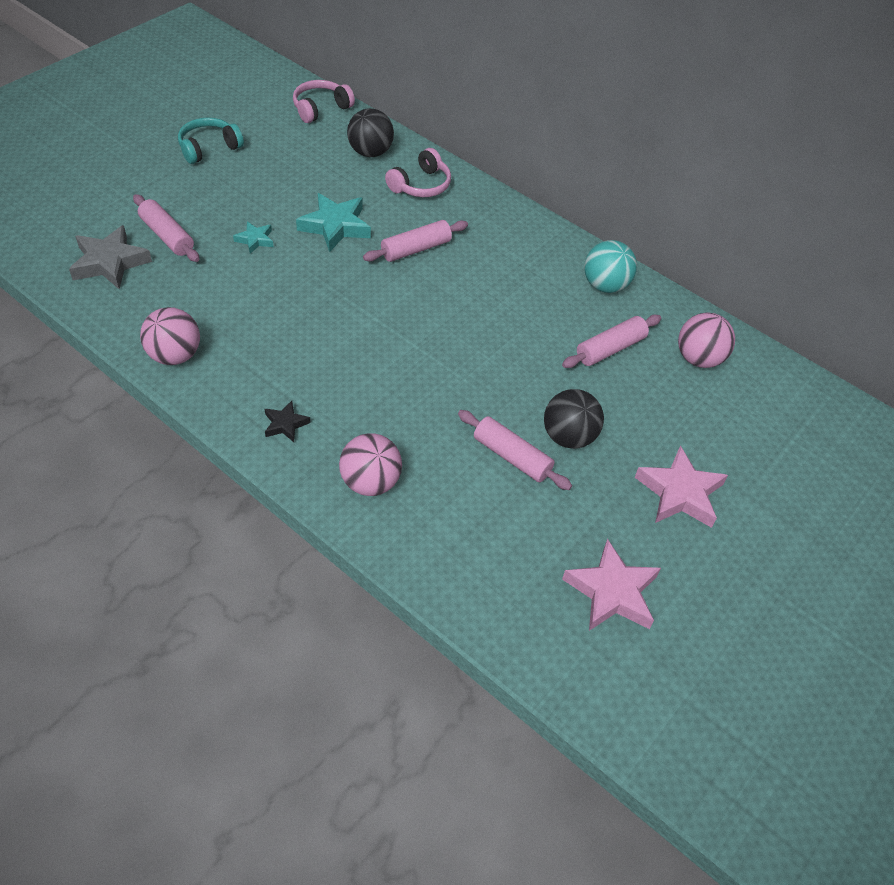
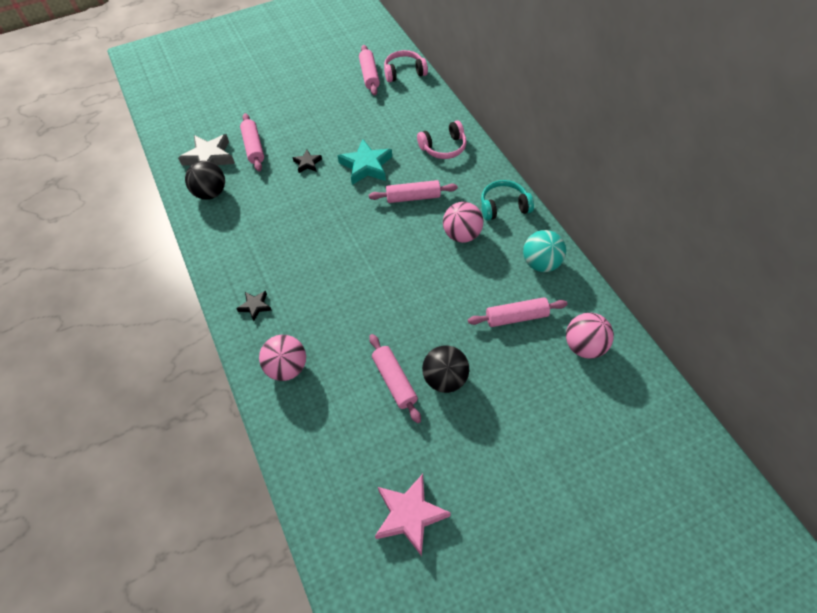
camera: 30 degrees right, 5 degrees up
pink ball [140,307,200,365] -> pink ball moved to [443,202,484,243]
turquoise headphones [178,118,244,164] -> turquoise headphones moved to [481,180,534,221]
turquoise star [233,221,273,254] -> black star [292,150,322,173]
black ball [347,108,394,157] -> black ball moved to [185,161,225,200]
pink star [635,445,728,528] -> none
none -> pink rolling pin [359,45,380,95]

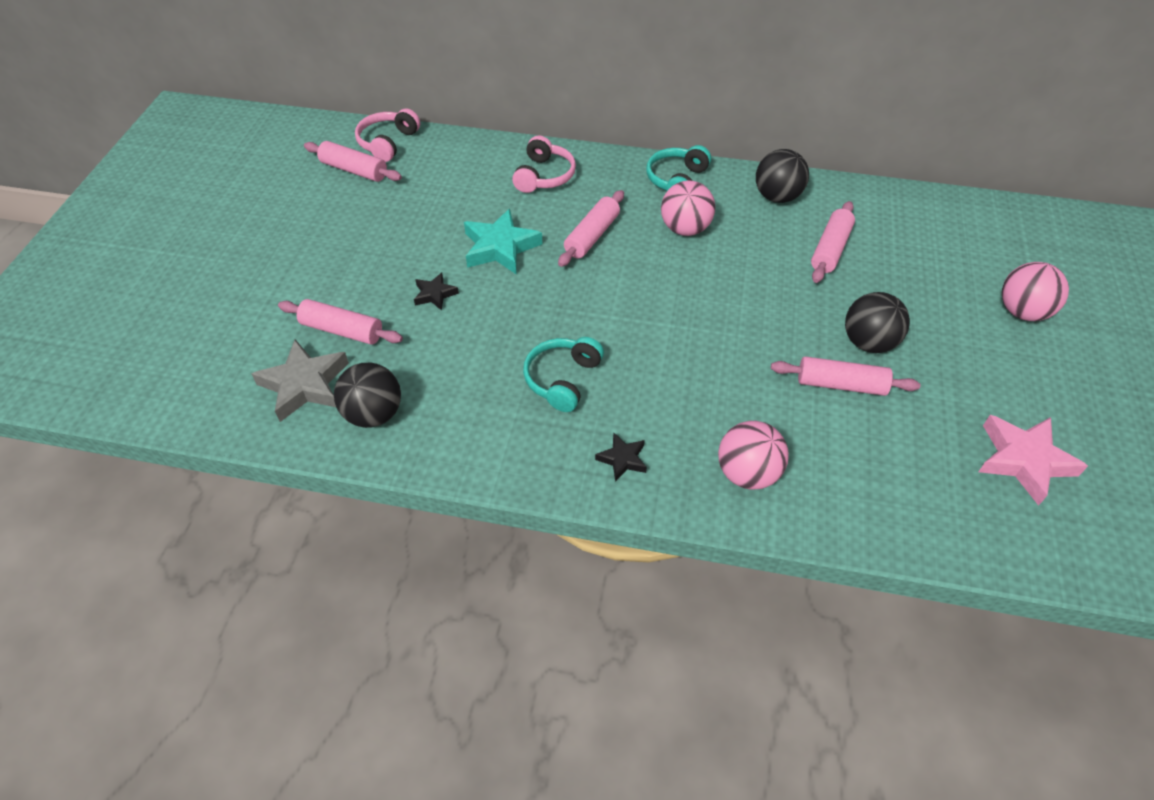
camera: 55 degrees left, 5 degrees down
turquoise ball [523,230,566,272] -> black ball [756,149,809,203]
pink ball [566,313,614,359] -> pink ball moved to [1002,262,1069,321]
none -> turquoise headphones [523,337,604,412]

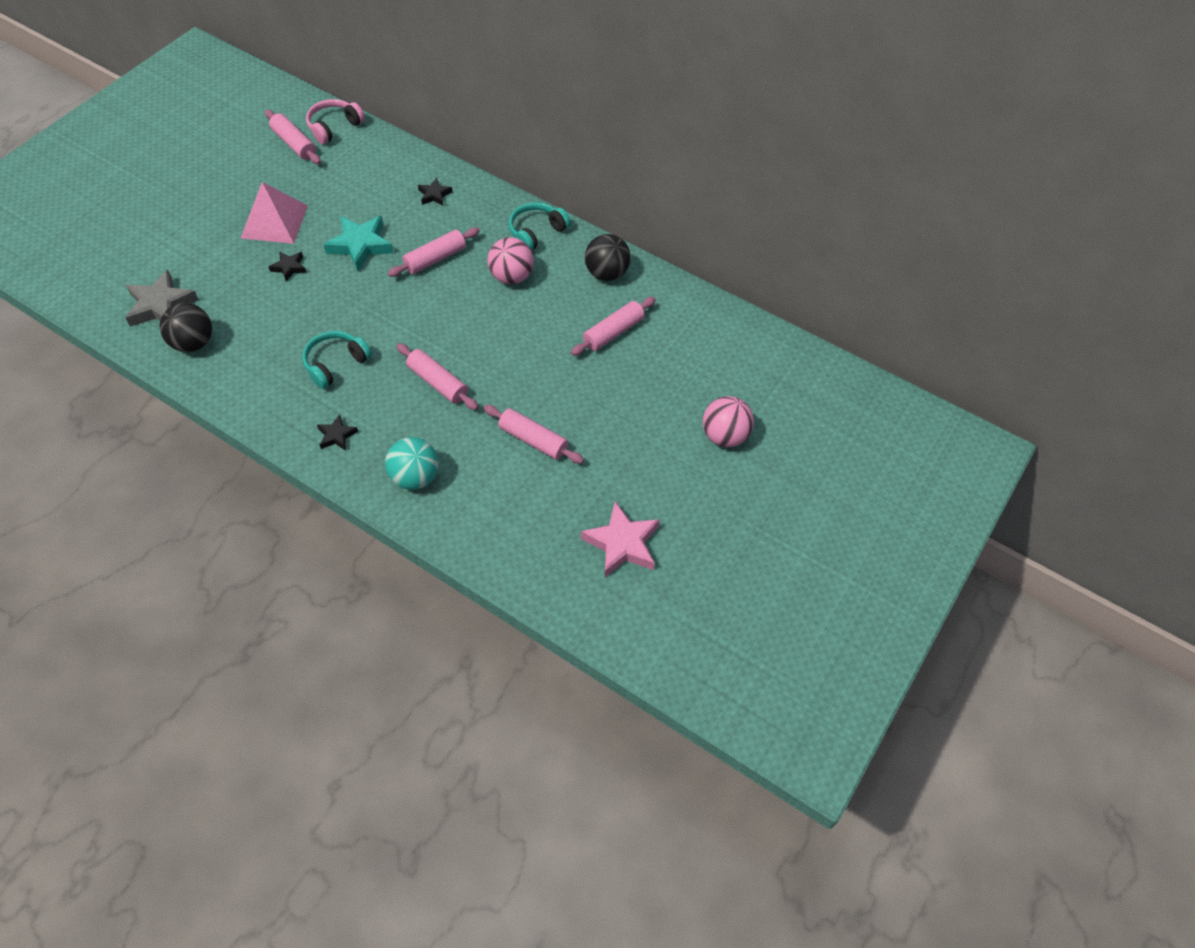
camera: 20 degrees right, 5 degrees up
pink rolling pin [278,299,403,345] -> pink rolling pin moved to [396,343,478,410]
pink headphones [512,136,576,193] -> black star [418,178,453,206]
pink ball [718,421,789,490] -> turquoise ball [385,437,439,490]
black ball [845,292,910,353] -> none
none -> pink pyramid [241,182,308,244]

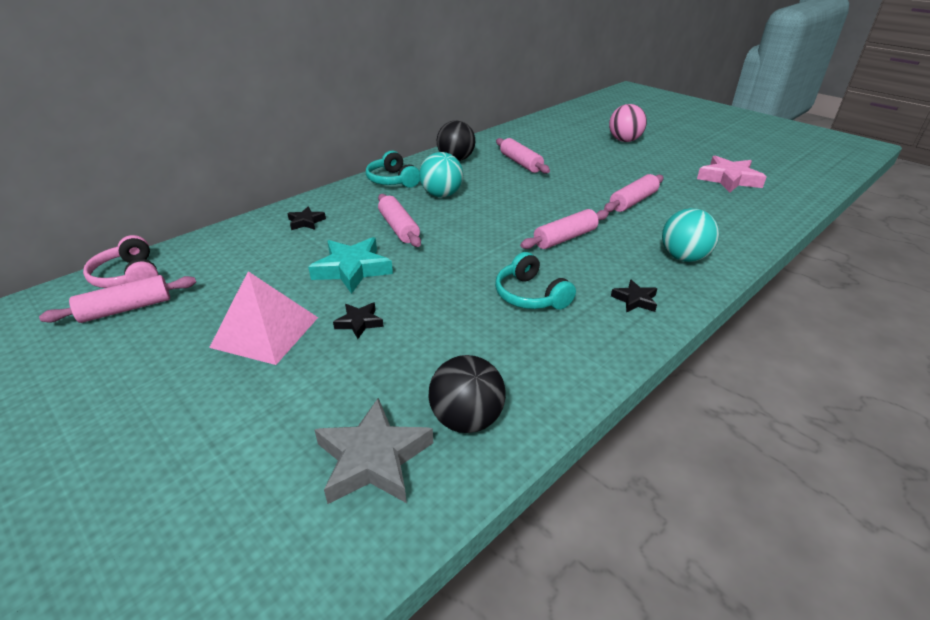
camera: 75 degrees left, 20 degrees down
pink ball [487,237,534,284] -> turquoise ball [419,152,463,197]

